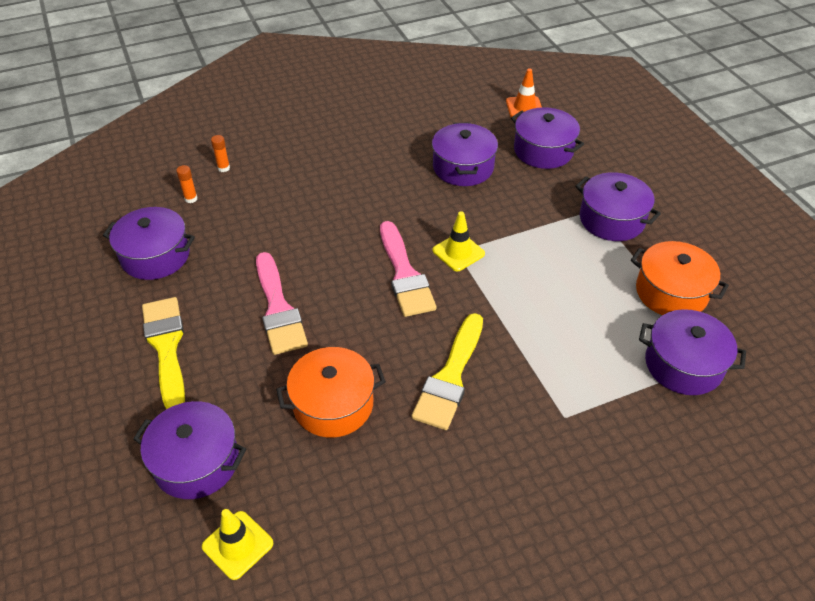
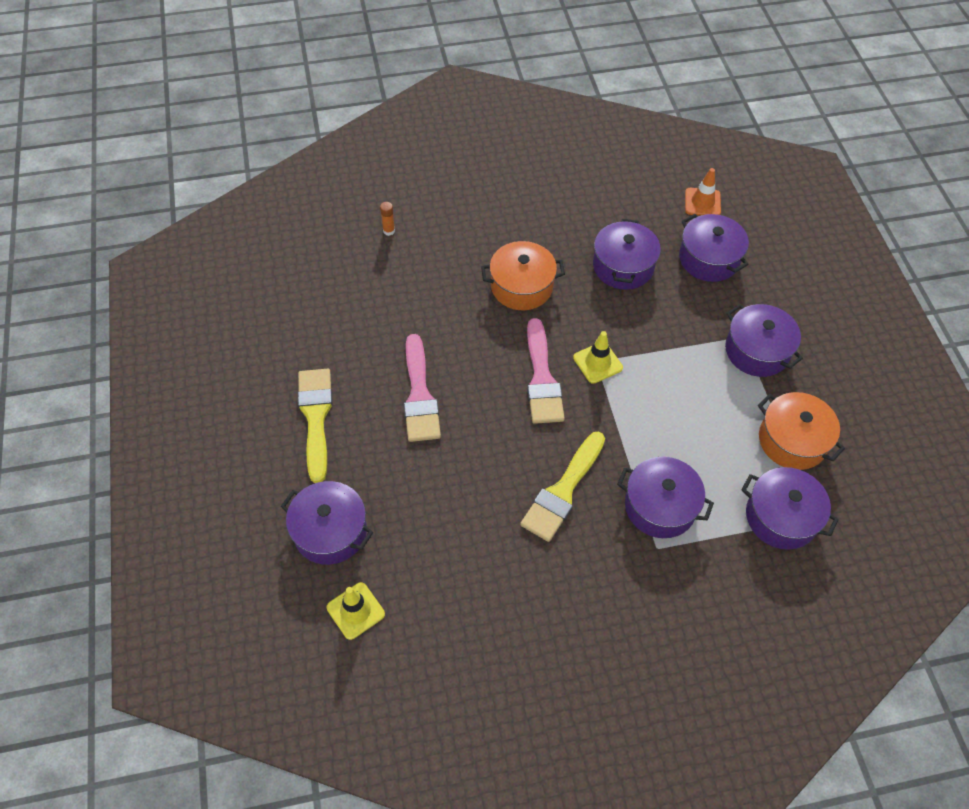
camera: 10 degrees right, 10 degrees up
purple pot [103,207,195,280] -> purple pot moved to [617,457,714,538]
orange glue stick [176,165,197,203] -> none
orange pot [276,347,386,438] -> orange pot moved to [481,241,565,310]

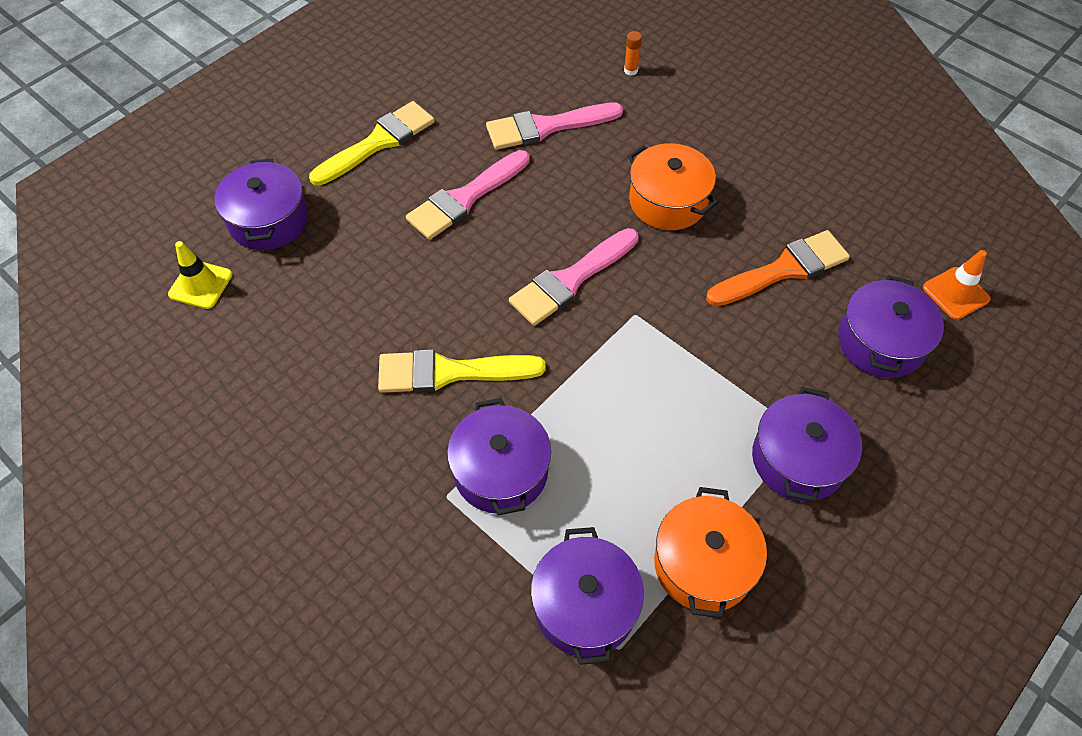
camera: 55 degrees right, 0 degrees up
yellow traffic cone [573,331,623,384] -> none
purple pot [593,219,661,290] -> orange brush [706,230,850,306]
none -> pink brush [486,102,623,150]

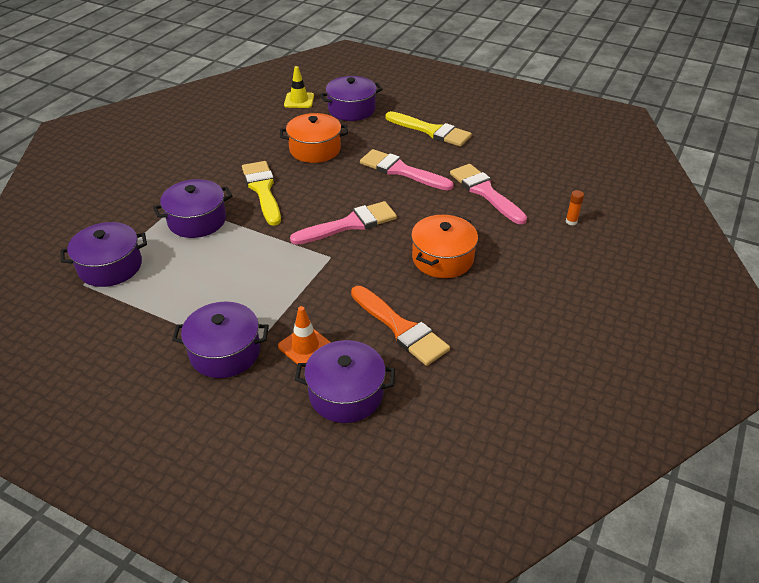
camera: 75 degrees right, 15 degrees down
pink brush [509,228,639,326] -> pink brush turned 120 degrees clockwise [290,201,397,245]
orange pot [654,487,767,618] -> orange pot moved to [280,113,348,163]
orange traffic cone [923,250,991,320] -> orange traffic cone moved to [278,306,331,365]

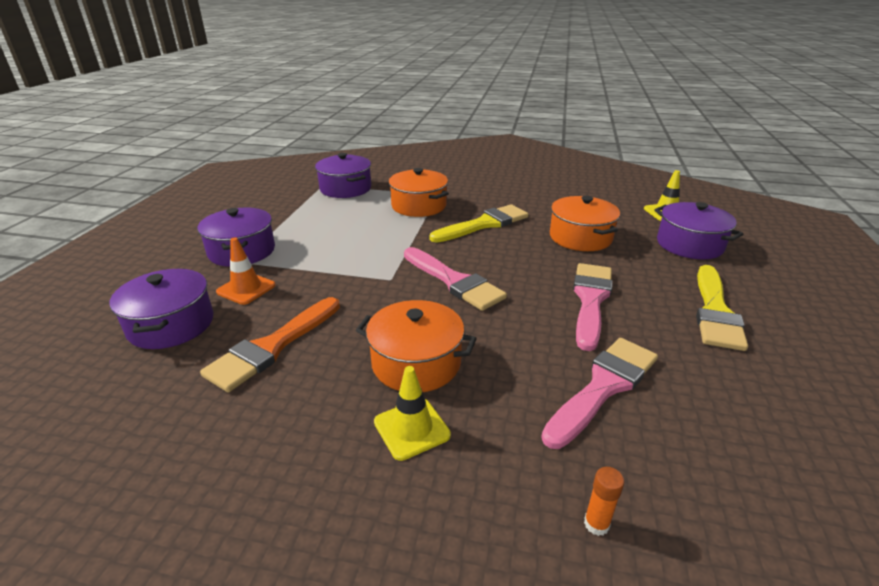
camera: 75 degrees right, 10 degrees down
purple pot [153,179,232,238] -> orange pot [389,168,449,217]
none -> yellow traffic cone [374,366,451,461]

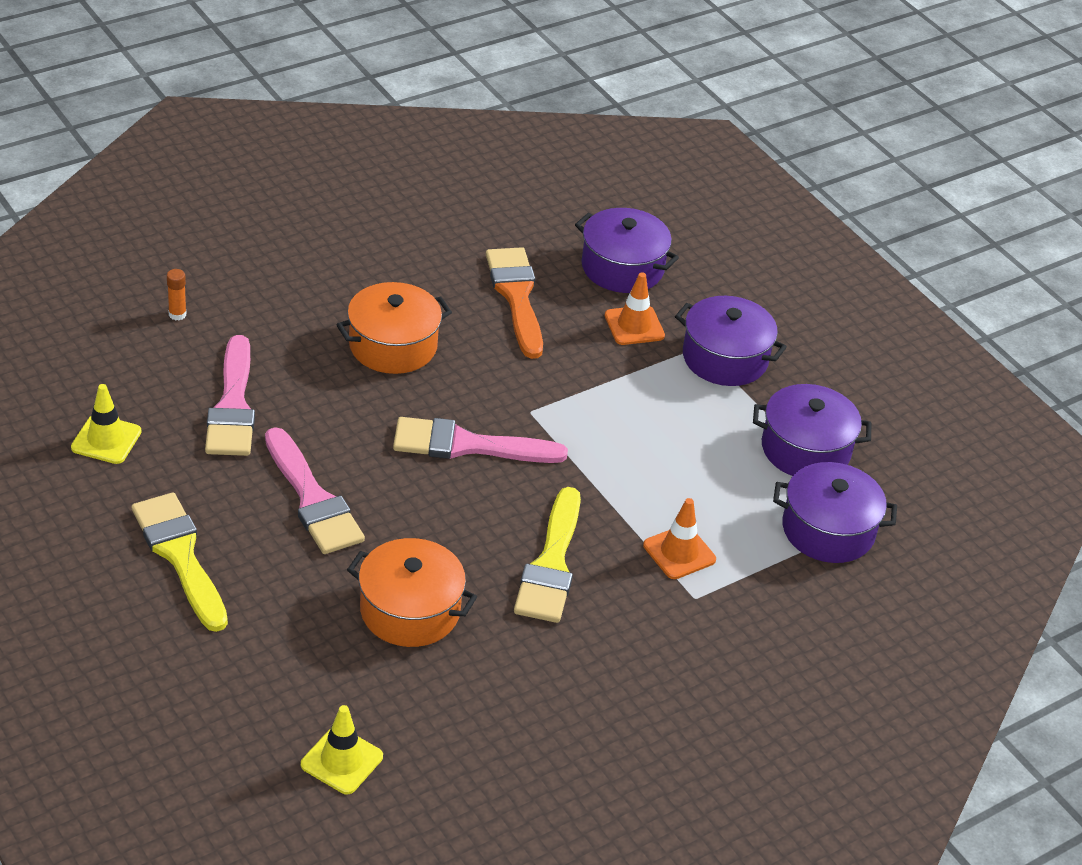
camera: 130 degrees right, 10 degrees up
yellow traffic cone [374,366,451,461] -> yellow traffic cone moved to [71,384,142,464]
orange pot [389,168,449,217] -> orange traffic cone [643,498,716,579]
purple pot [655,202,743,259] -> purple pot moved to [753,384,871,476]

